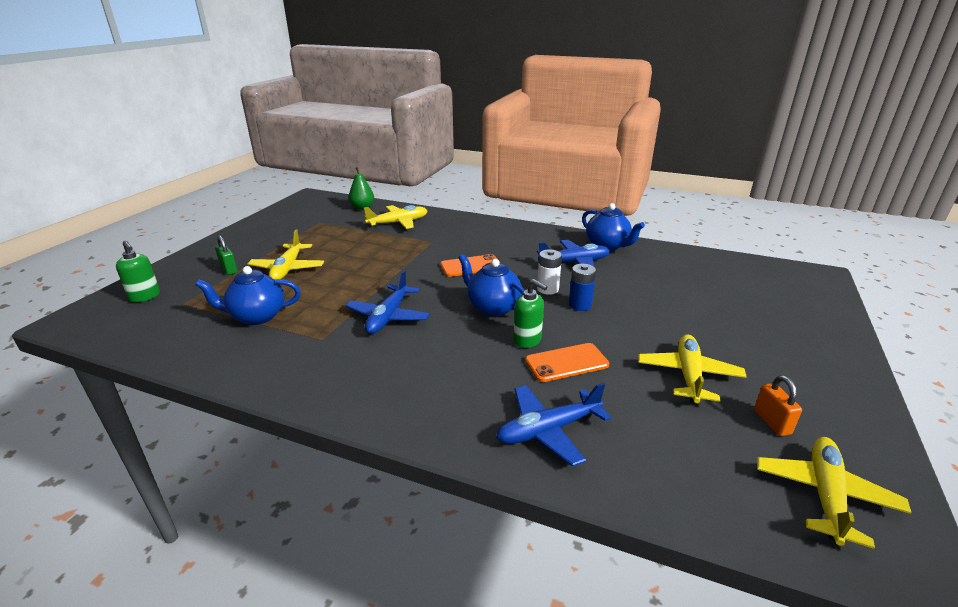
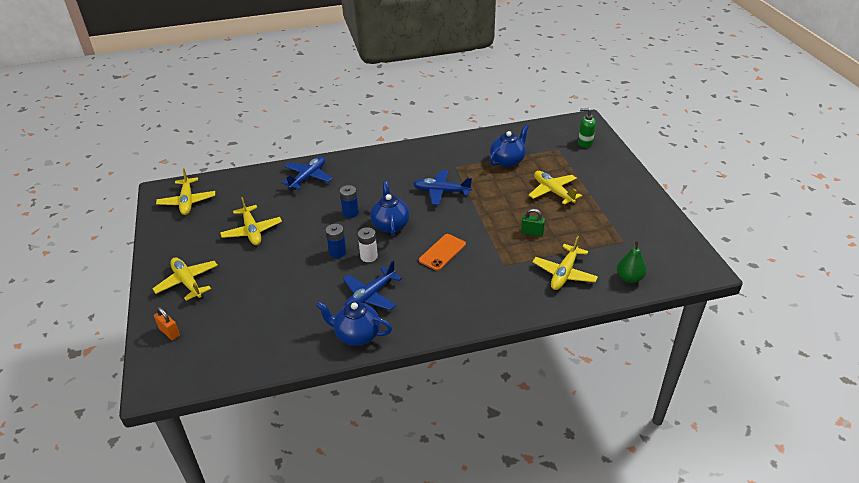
camera: 145 degrees right, 10 degrees up
green padlock [215,235,238,275] -> green padlock moved to [521,209,545,236]
blue plane [346,270,430,334] -> blue plane turned 60 degrees counterclockwise [413,170,472,205]
blue teapot [458,254,525,316] -> blue teapot turned 105 degrees counterclockwise [370,181,410,236]
green soap dispenser [513,279,547,348] -> blue battery [340,185,359,218]
orange phone [525,343,609,382] -> none
orange padlock [754,375,802,436] -> orange padlock moved to [154,307,180,340]
none -> yellow plane [152,258,218,301]

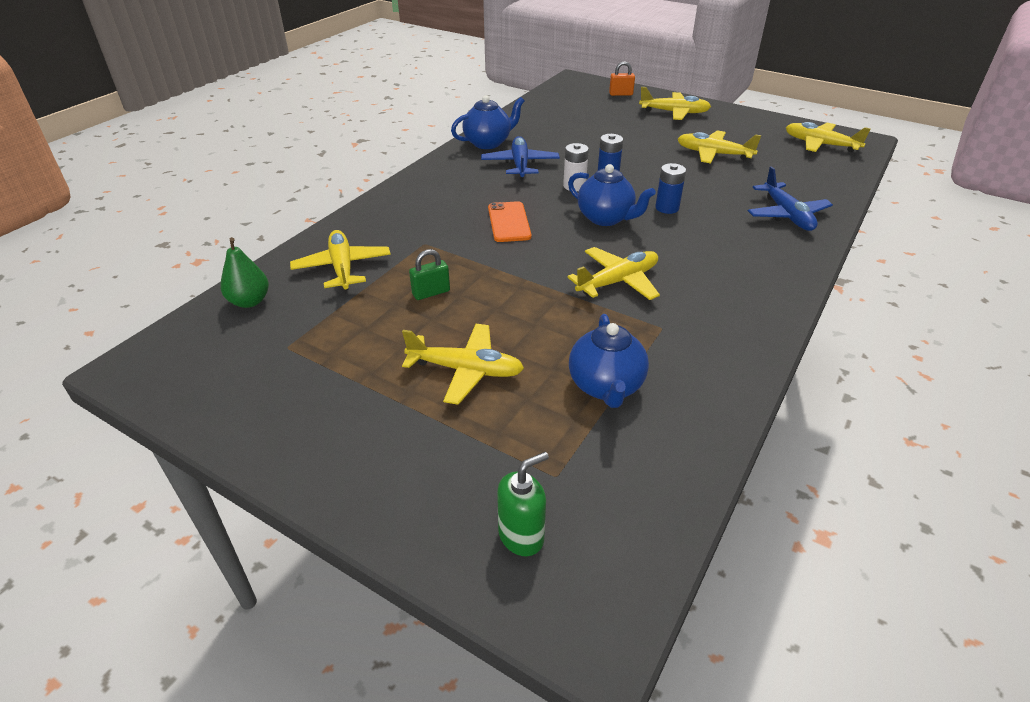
camera: 135 degrees right, 0 degrees up
blue plane [413,170,472,205] -> yellow plane [567,247,660,300]

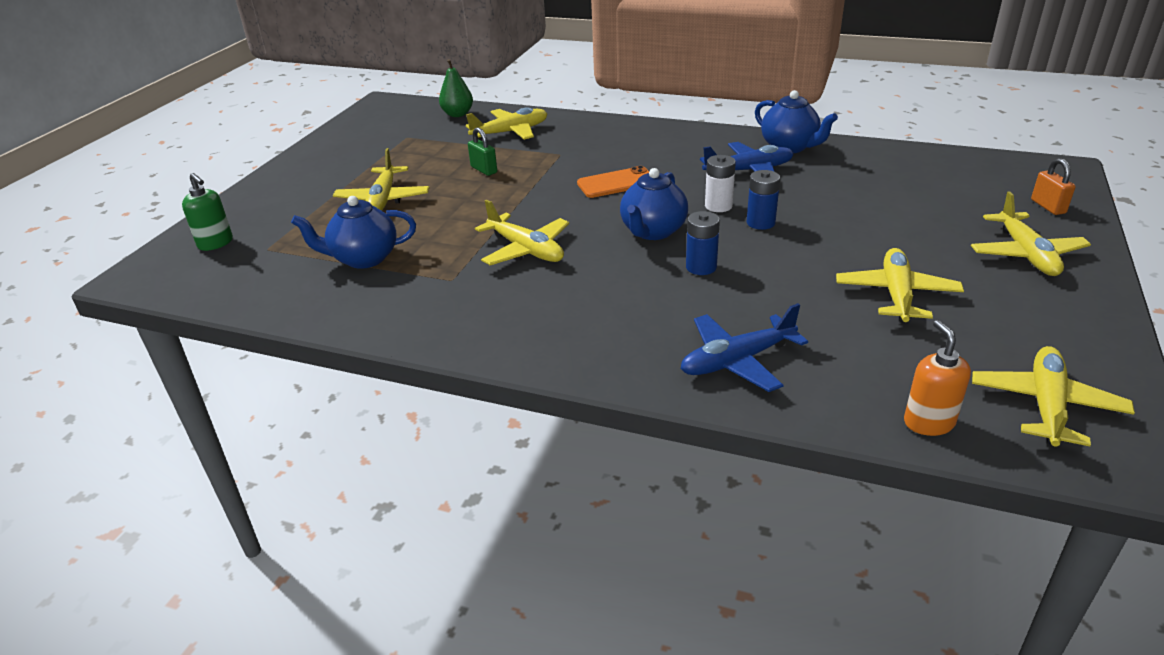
camera: 80 degrees right, 5 degrees down
none -> orange soap dispenser [904,320,971,436]

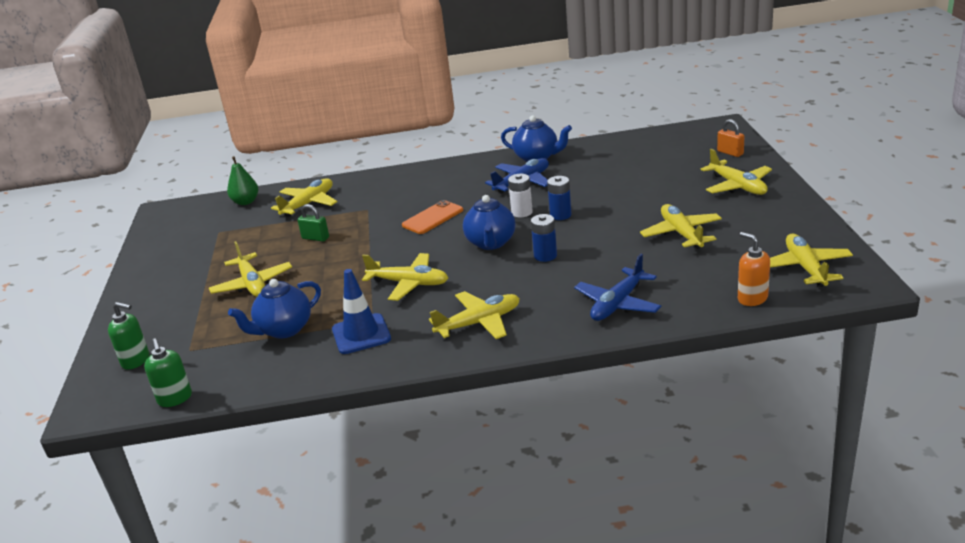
camera: 25 degrees left, 5 degrees down
none -> green soap dispenser [144,338,192,407]
none -> blue traffic cone [332,269,391,354]
none -> yellow plane [429,291,520,339]

